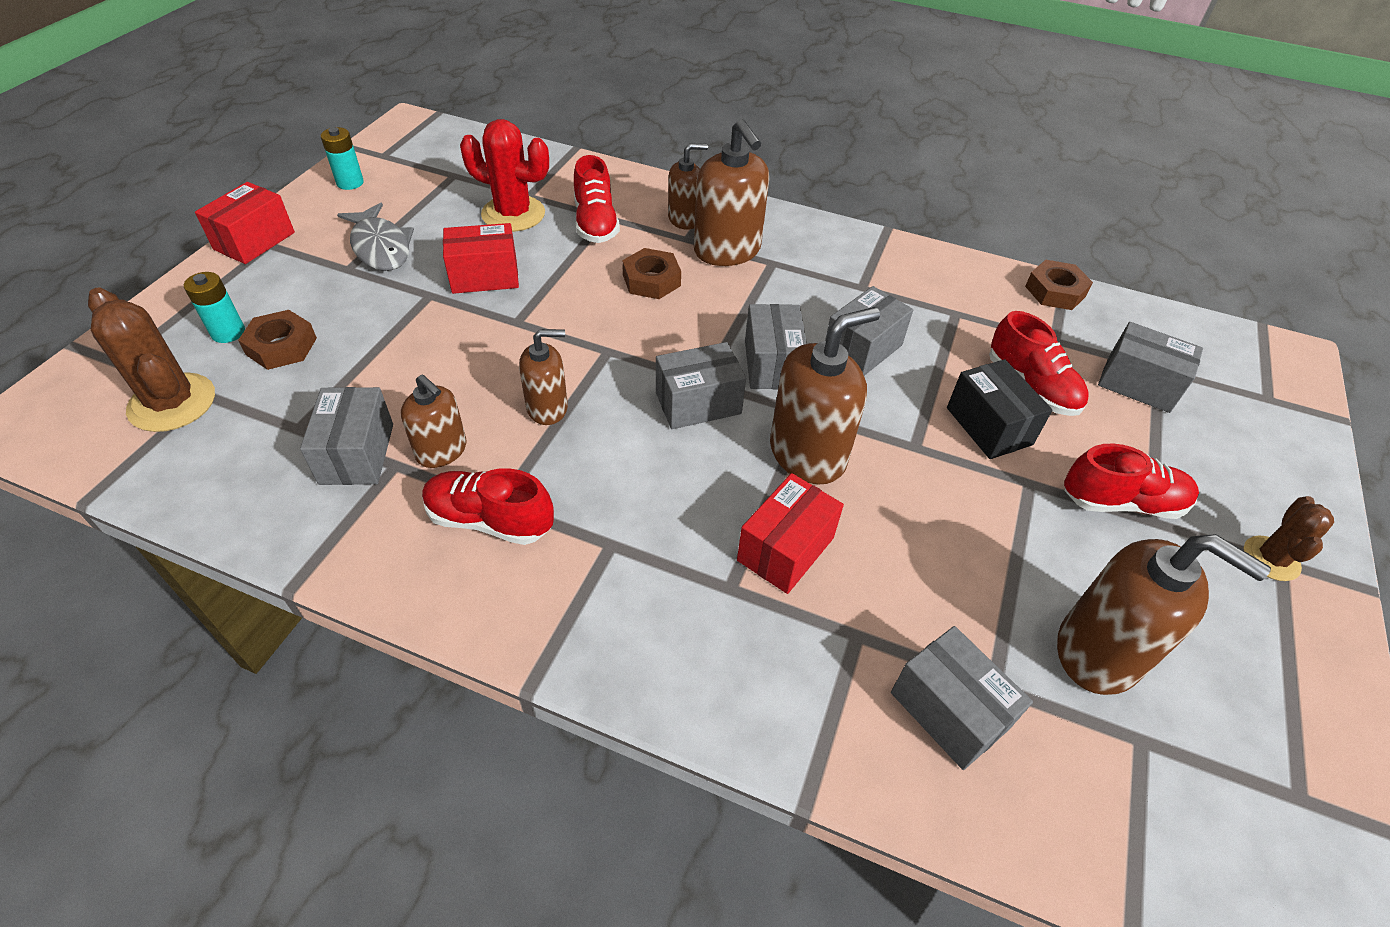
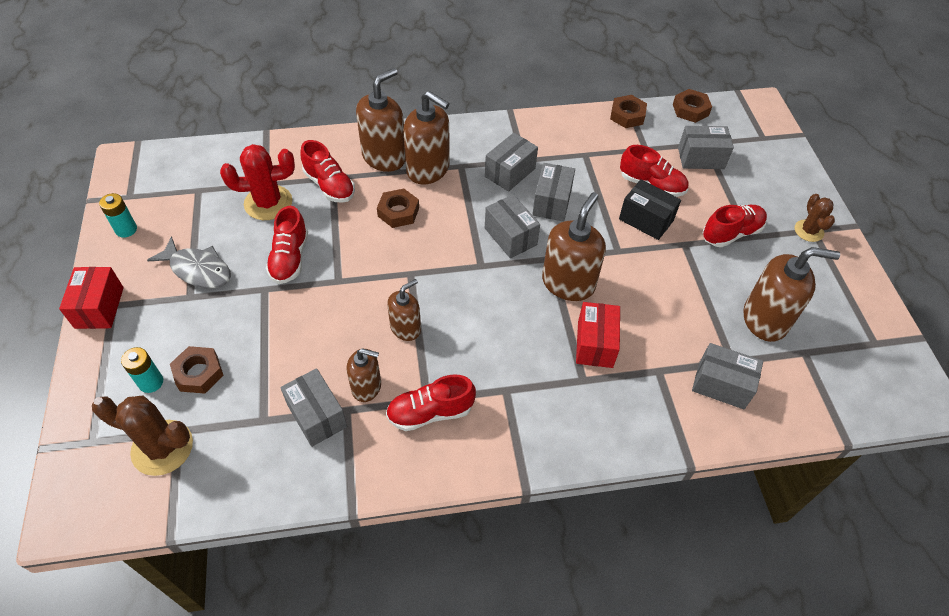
camera: 30 degrees left, 5 degrees up
red box [443,223,519,294] -> red shoe [266,206,308,284]
grey box [656,342,746,429] -> grey box moved to [485,133,538,192]
brown soap dispenser [668,143,708,230] -> brown soap dispenser [356,68,406,172], size x1.66
none -> brown nut [673,89,712,123]

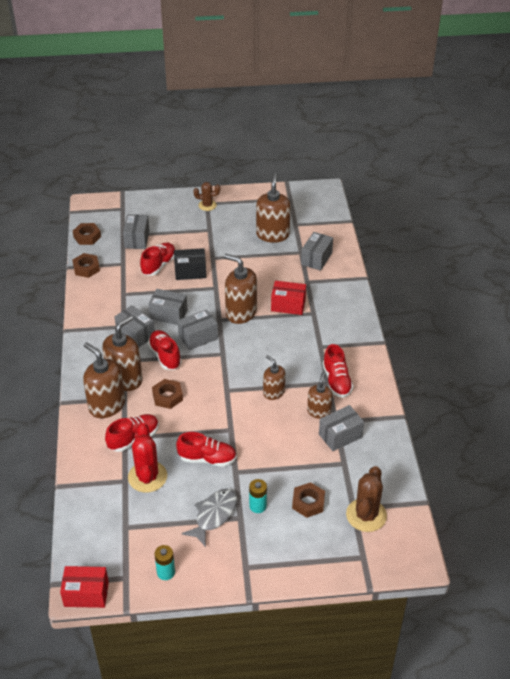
camera: 85 degrees left, 10 degrees down
red box [59,267,124,329] -> red box moved to [60,566,109,608]
turquoise battery [121,347,163,393] -> turquoise battery moved to [249,479,267,513]
black box [619,180,681,240] -> black box turned 45 degrees clockwise [174,248,206,280]
red shoe [702,205,767,247] -> red shoe moved to [148,330,182,370]

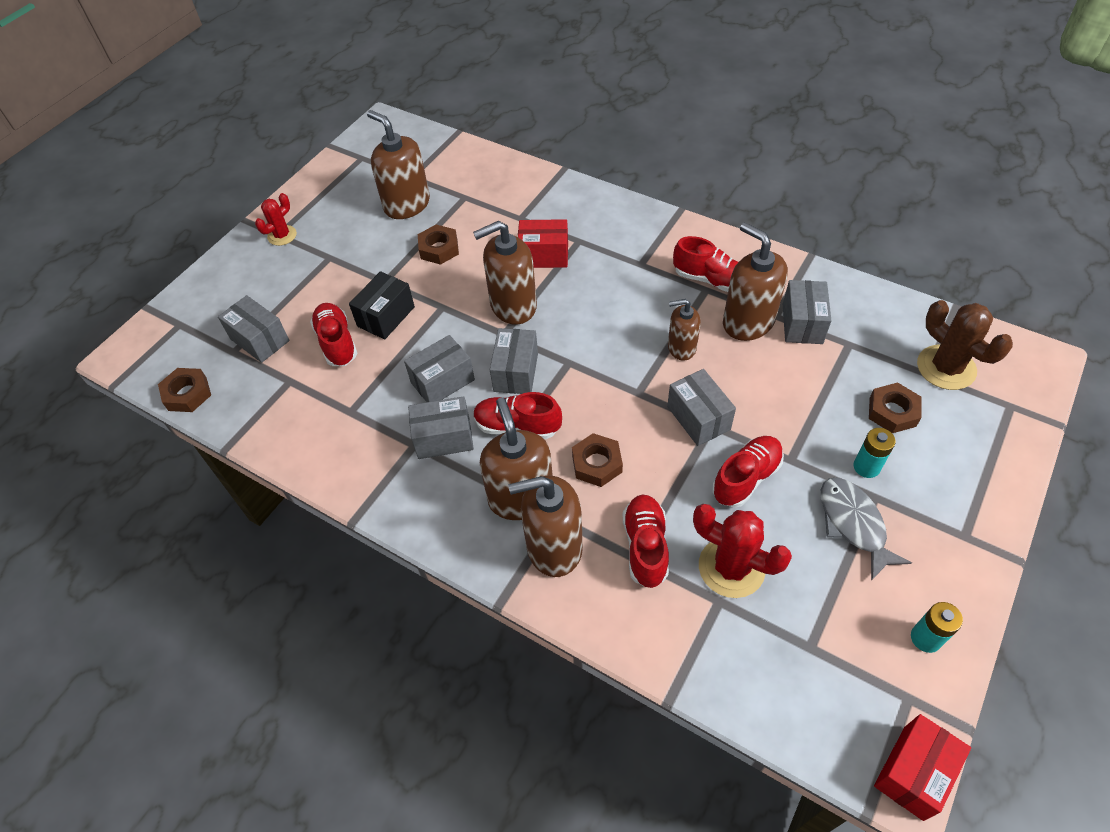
camera: 50 degrees left, 10 degrees up
brown nut [72,253,100,278] -> brown nut moved to [418,225,459,265]
brown cactus [194,182,220,211] -> red cactus [255,193,297,246]
red box [271,281,306,315] -> red box turned 45 degrees clockwise [518,219,568,268]
grey box [301,232,333,271] -> grey box moved to [667,369,736,446]
brown soap dispenser [307,372,333,419] -> brown soap dispenser [723,223,788,341], size x1.66

